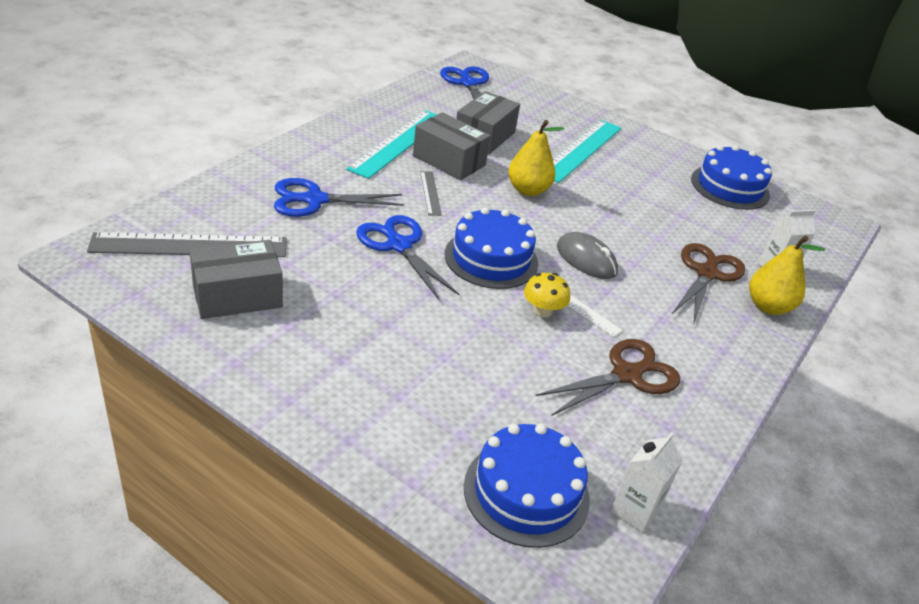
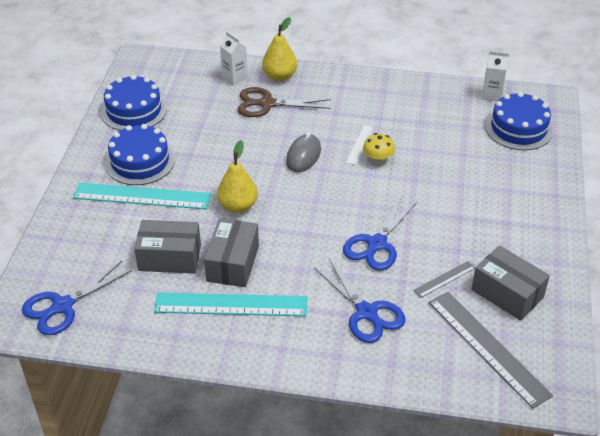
camera: 110 degrees left, 5 degrees up
grey ruler [420,171,442,216] -> grey ruler moved to [413,261,475,298]
blue cake [445,207,538,289] -> blue cake moved to [105,124,175,185]
brown scissors [536,339,680,416] -> none

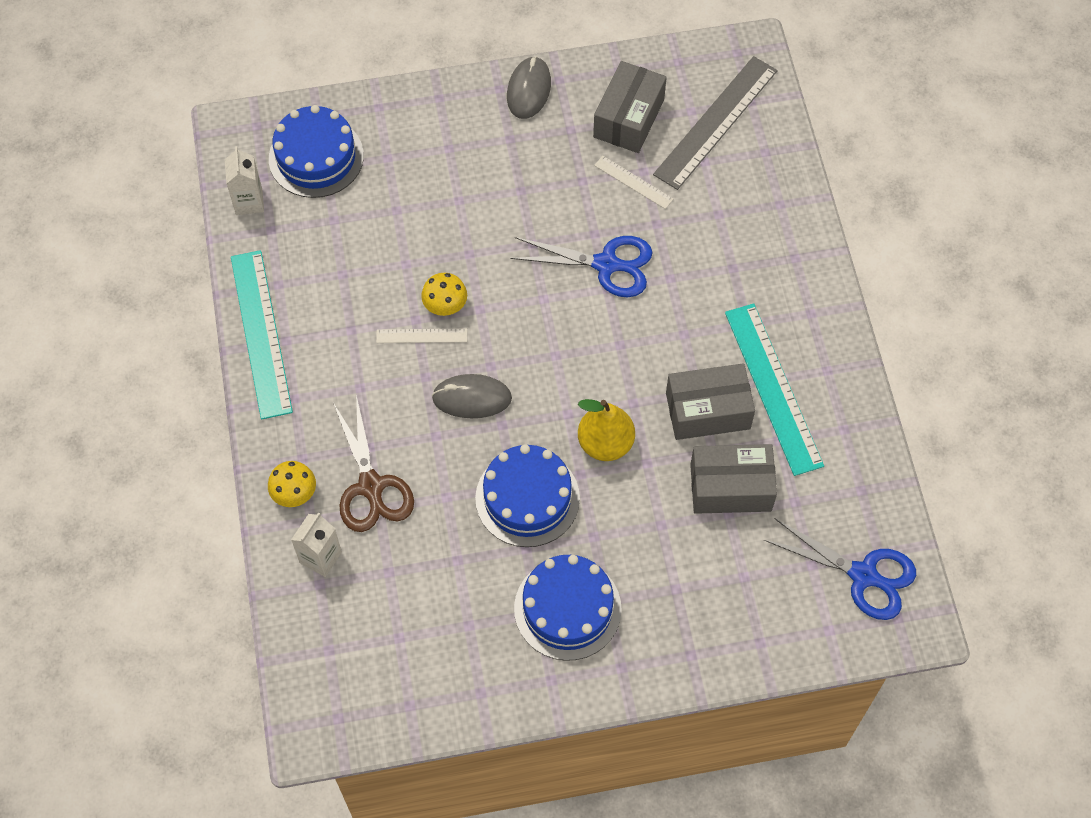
camera: 110 degrees left, 20 degrees up
turquoise ruler [73,183,211,210] -> turquoise ruler moved to [231,250,293,420]
blue cake [101,75,167,131] -> blue cake moved to [475,444,580,547]
grey box [134,220,201,274] -> grey box turned 75 degrees counterclockwise [690,444,777,514]
yellow pear [262,17,297,81] -> yellow mushroom [268,461,316,507]
blue scissors [314,259,406,343] -> none
grey ruler [413,261,475,298] -> white ruler [594,156,673,209]
none -> grey mouse [507,56,551,119]

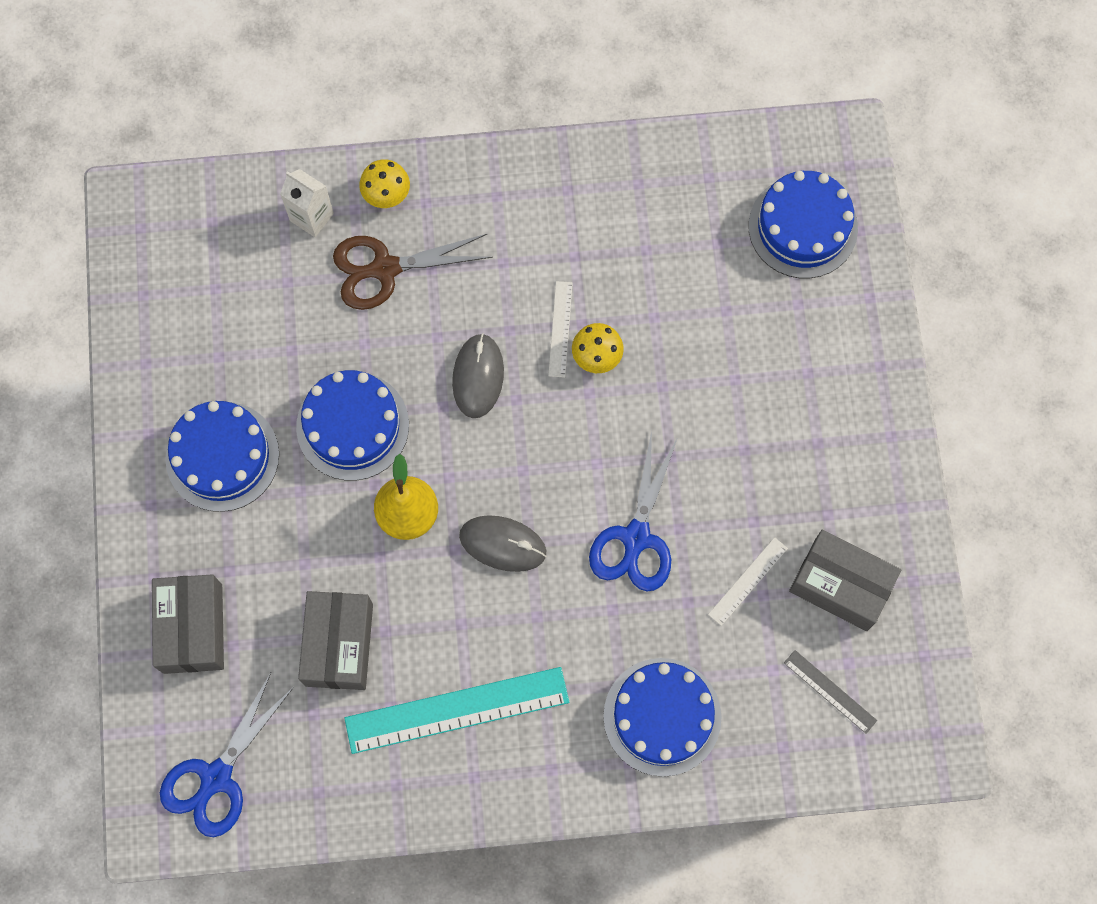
camera: 95 degrees right, 10 degrees up
white carton [225,146,264,215] -> none
turquoise ruler [231,250,293,420] -> none
grey mouse [507,56,551,119] -> grey mouse moved to [459,515,547,572]
grey ruler [653,56,778,190] -> grey ruler [784,650,877,734], size x0.48
grey box [666,363,755,440] -> grey box moved to [152,574,224,674]
none -> blue cake [603,658,721,777]

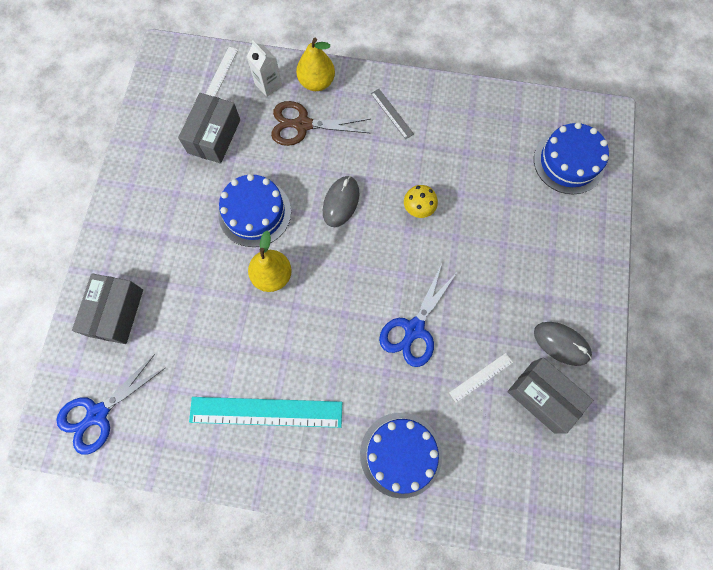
camera: 15 degrees right, 0 degrees up
blue cake [165,401,279,512] -> none
grey box [298,591,373,690] -> grey box moved to [178,93,240,164]
yellow mushroom [359,159,410,208] -> yellow pear [296,37,335,91]
grey mouse [459,515,547,572] -> grey mouse moved to [534,322,592,366]
white ruler [548,281,573,378] -> white ruler moved to [206,47,238,97]
grey ruler [784,650,877,734] -> grey ruler moved to [371,89,414,139]

